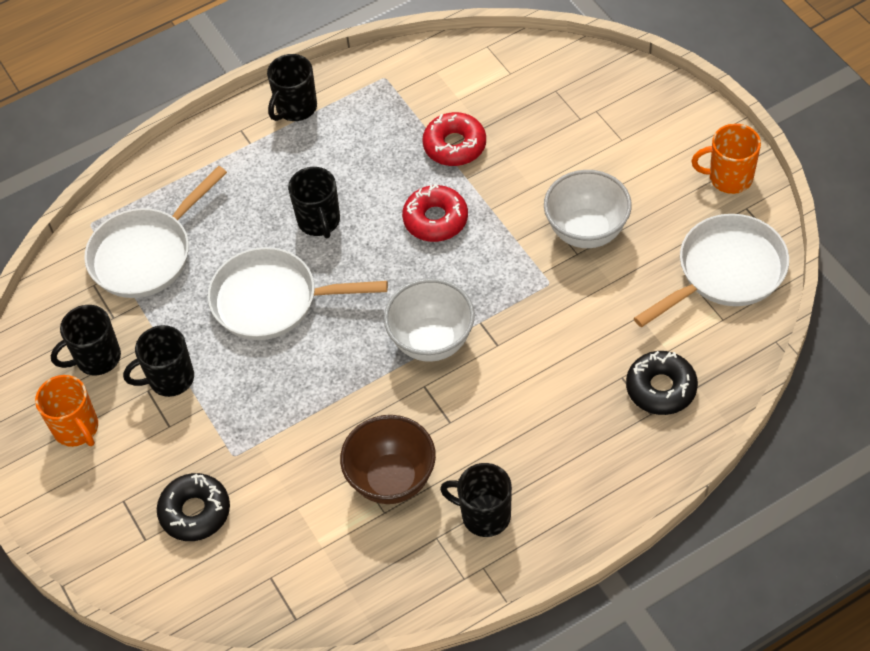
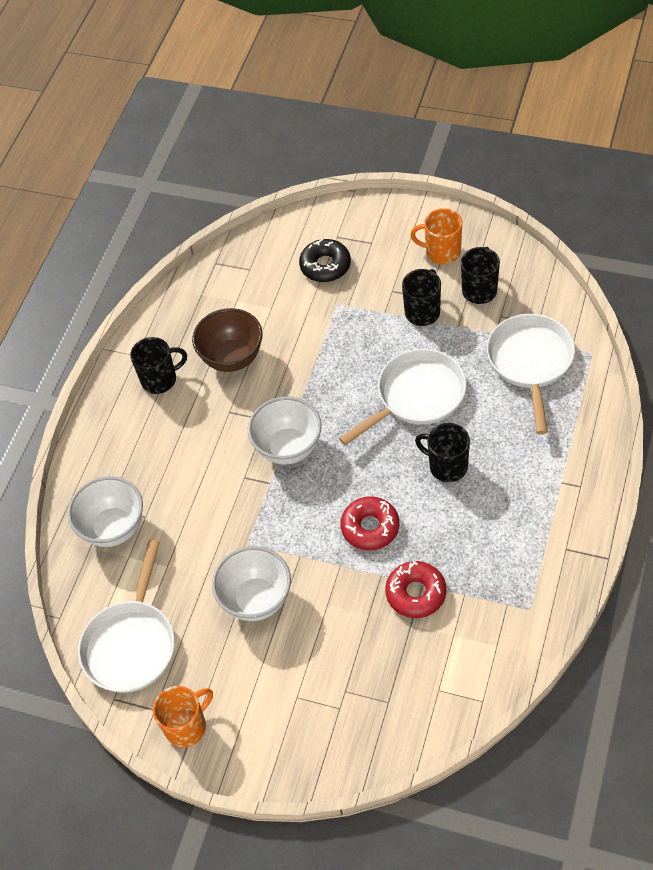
camera: 140 degrees right, 0 degrees up
black mug [267,54,317,121] -> none
black donut [626,351,698,415] -> white bowl [67,476,143,547]

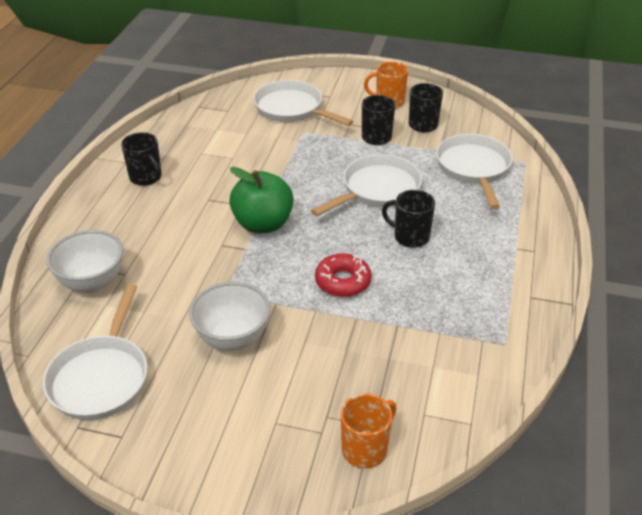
camera: 10 degrees left, 15 degrees down
black mug [130,337,187,394] -> black mug turned 75 degrees clockwise [121,132,162,186]
orange mug [153,686,213,747] -> orange mug moved to [341,394,397,469]
brown bowl [192,308,263,372] -> none
white bowl [248,396,322,465] -> green apple [229,167,294,233]
black donut [299,238,351,282] -> white pan [253,80,353,126]
red donut [385,561,446,618] -> none

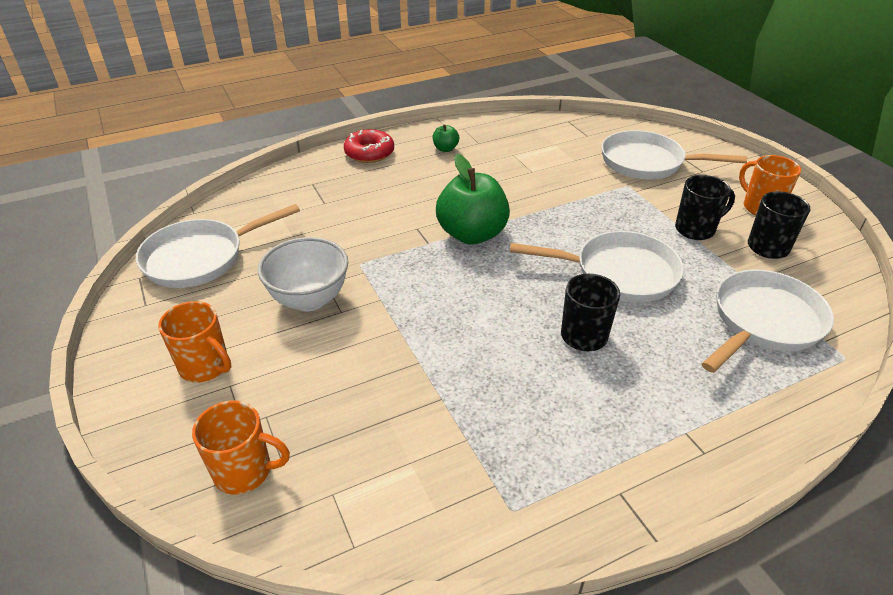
camera: 50 degrees right, 0 degrees up
white bowl [47,230,123,293] -> none
black mug [121,132,162,186] -> green apple [433,124,459,152]
white pan [253,80,353,126] -> white pan turned 75 degrees counterclockwise [601,130,747,179]
red donut [315,253,372,297] -> red donut moved to [344,129,394,163]
none -> orange mug [158,301,231,383]

